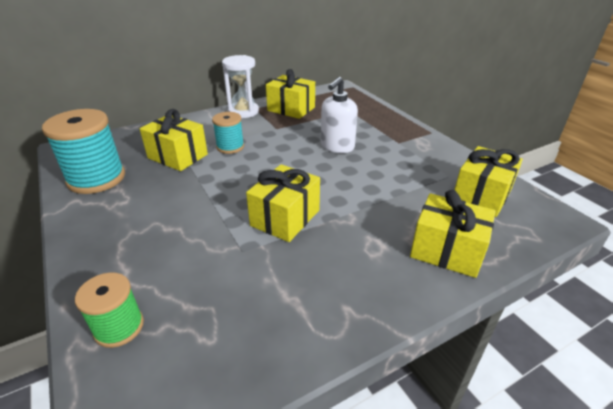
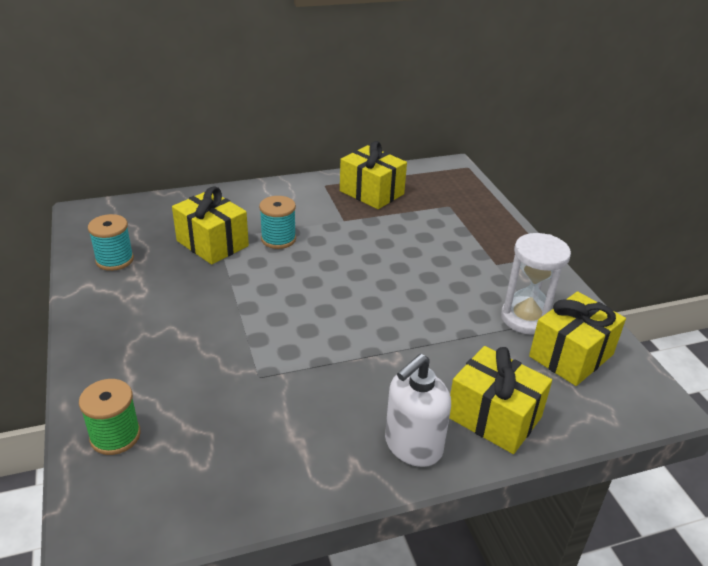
camera: 10 degrees right, 0 degrees up
turquoise spool [42,109,125,194] -> turquoise spool [88,214,134,271], size x0.57
white hourglass [222,55,259,118] -> white hourglass moved to [501,233,571,335]
yellow gift [246,164,320,242] -> none
white soap dispenser [321,77,358,153] -> white soap dispenser moved to [385,354,451,467]

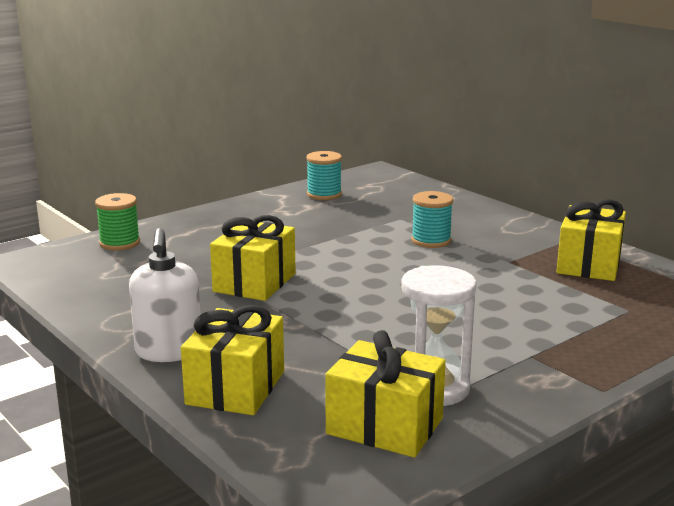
camera: 70 degrees right, 15 degrees down
yellow gift [172,186,249,264] -> yellow gift moved to [210,215,296,301]
white soap dispenser [385,354,451,467] -> white soap dispenser turned 120 degrees counterclockwise [129,228,201,362]

